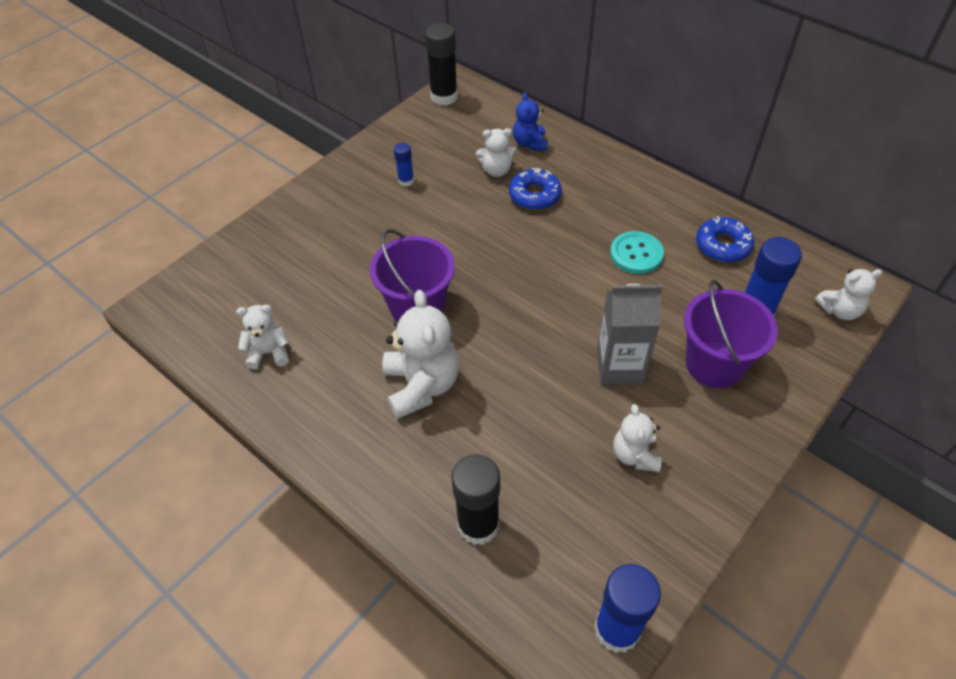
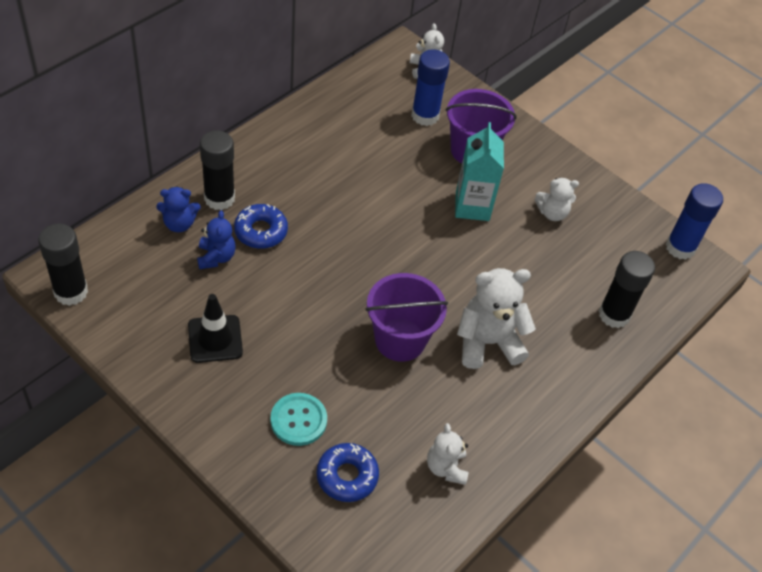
camera: 95 degrees left, 0 degrees up
blue glue stick [394,143,414,187] -> black traffic cone [188,294,243,363]
white teddy bear [476,128,517,177] -> blue teddy bear [197,210,236,269]
grey carton [597,284,662,384] -> turquoise carton [455,122,504,221]
turquoise button [610,231,664,274] -> turquoise button moved to [270,393,327,446]
blue donut [696,216,754,262] -> blue donut moved to [316,443,379,502]
none -> black glue stick [200,130,235,210]

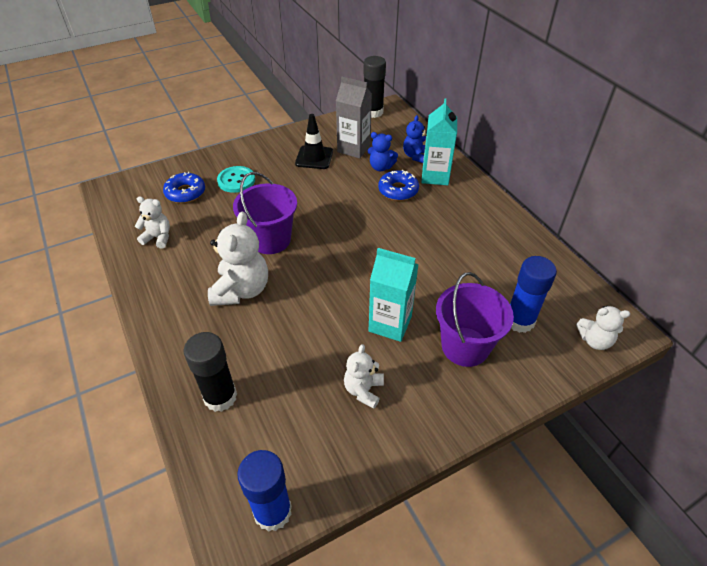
camera: 115 degrees right, 5 degrees down
black glue stick [200,130,235,210] -> turquoise carton [421,98,457,185]
none -> grey carton [336,77,372,158]

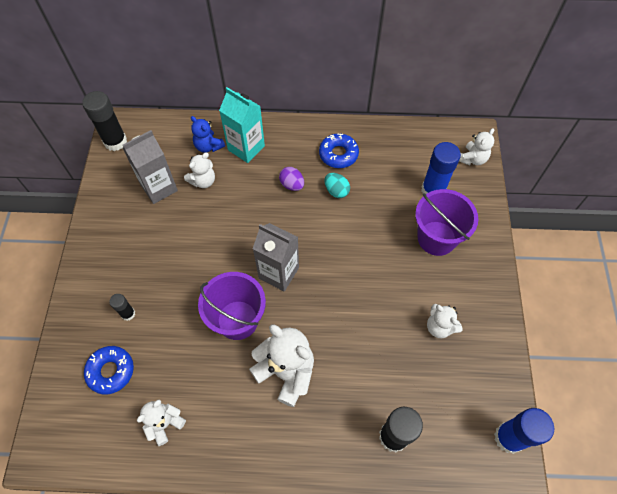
camera: 60 degrees left, 15 degrees up
turquoise button [217,166,255,193] -> black glue stick [109,294,135,321]
black traffic cone [295,114,333,169] -> none
blue teddy bear [367,132,398,171] -> white teddy bear [184,153,215,188]
turquoise carton [369,248,419,342] -> none
blue donut [378,170,419,201] -> blue donut moved to [319,133,359,168]
none -> grey carton [253,223,299,291]
none -> purple egg [279,167,304,191]
none -> turquoise egg [325,173,350,198]

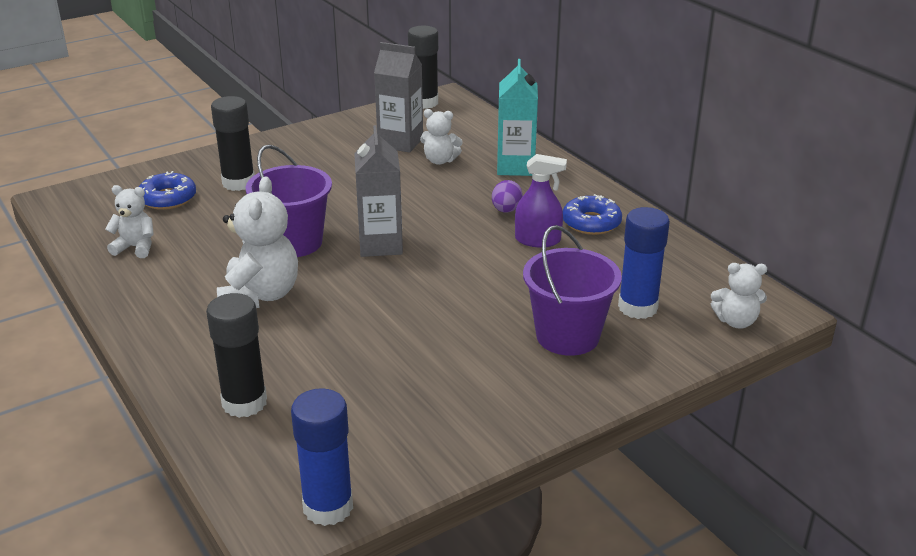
camera: 55 degrees right, 30 degrees down
black glue stick [109,294,135,321] -> black glue stick [211,96,255,191], size x1.89
blue teddy bear [191,116,225,153] -> none
turquoise egg [325,173,350,198] -> purple spray bottle [515,154,567,248]
white teddy bear [427,304,463,338] -> none

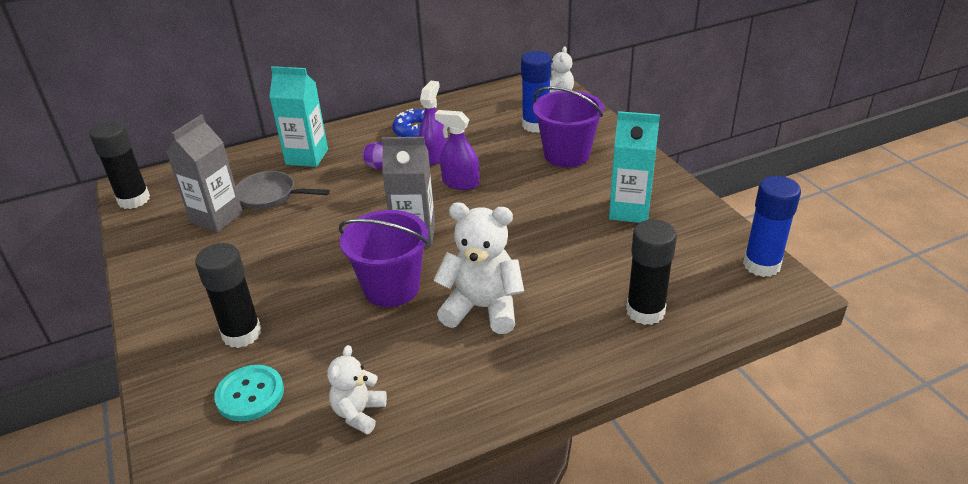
camera: 80 degrees left, 5 degrees up
blue donut [139,171,196,210] -> turquoise button [214,365,284,421]
white teddy bear [420,109,463,165] -> grey pan [236,171,330,210]
none -> purple spray bottle [435,110,479,190]
none -> turquoise carton [609,111,660,223]

